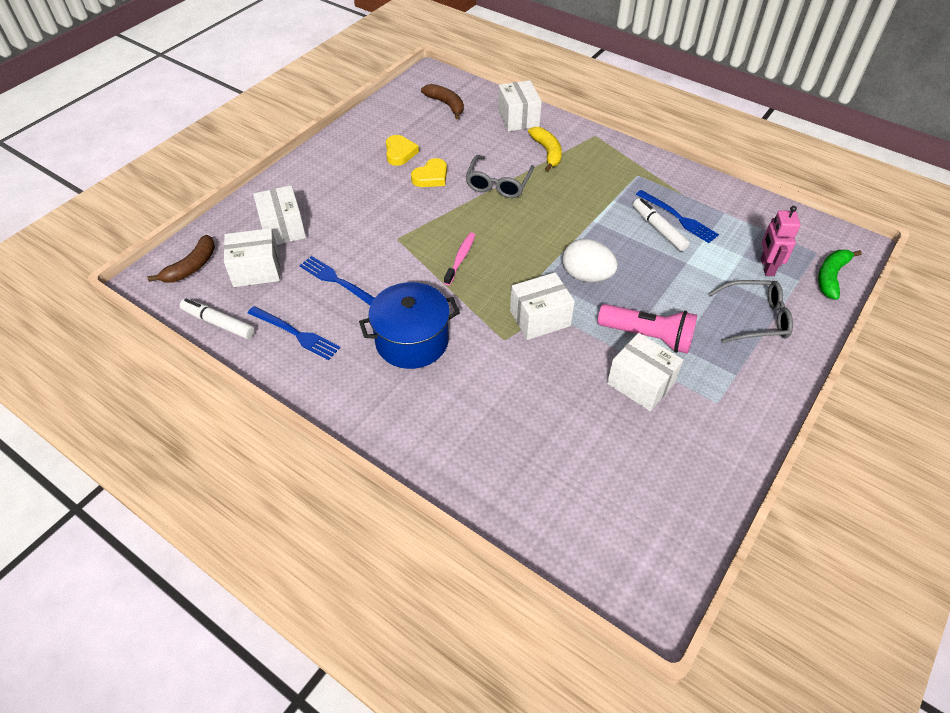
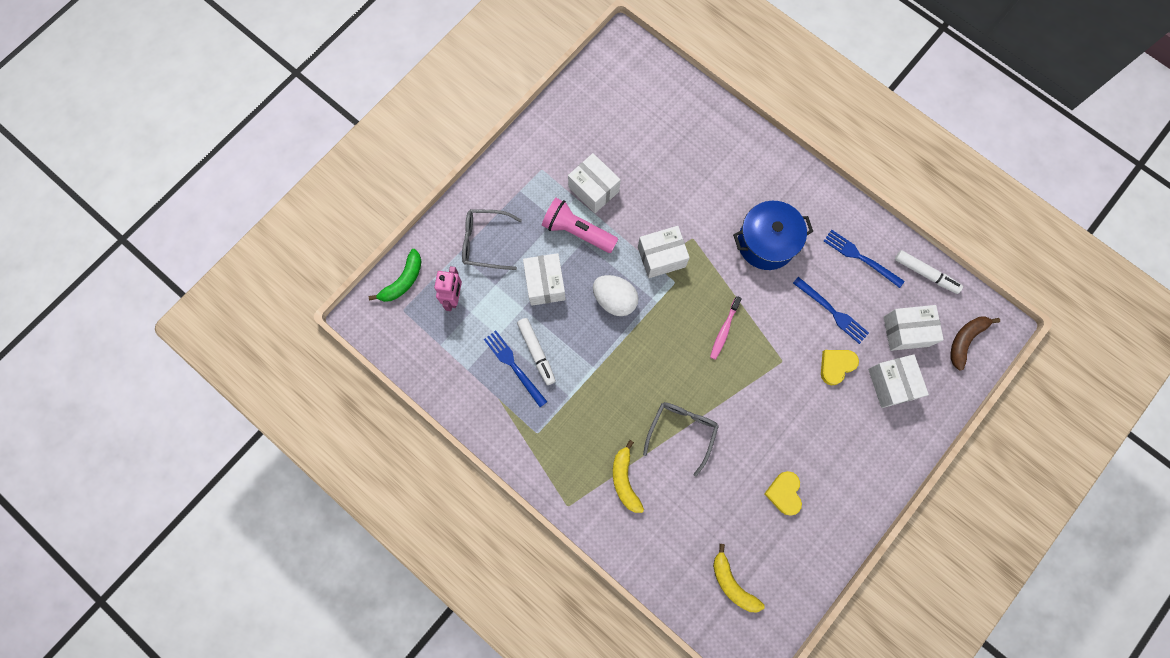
camera: 175 degrees left, 25 degrees up
yellow heart [411,158,447,187] -> yellow heart moved to [821,350,859,385]
brown banana [421,84,464,119] -> yellow banana [713,544,765,612]
white box [498,80,542,131] -> white box moved to [523,253,566,306]

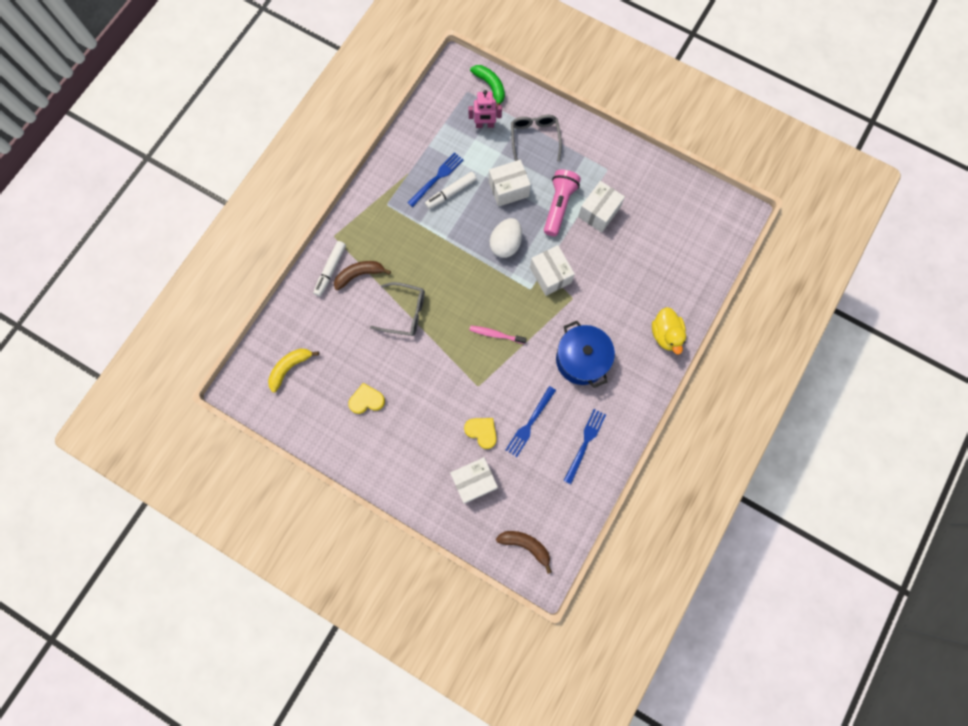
camera: 80 degrees right, 0 degrees up
green banana [369,249,422,302] -> green banana turned 150 degrees counterclockwise [470,65,505,110]
yellow banana [613,440,644,513] -> brown banana [334,261,391,291]
white box [884,305,944,351] -> none
white marker [895,250,963,294] -> white marker moved to [313,241,346,297]
none -> yellow duck [652,307,686,355]

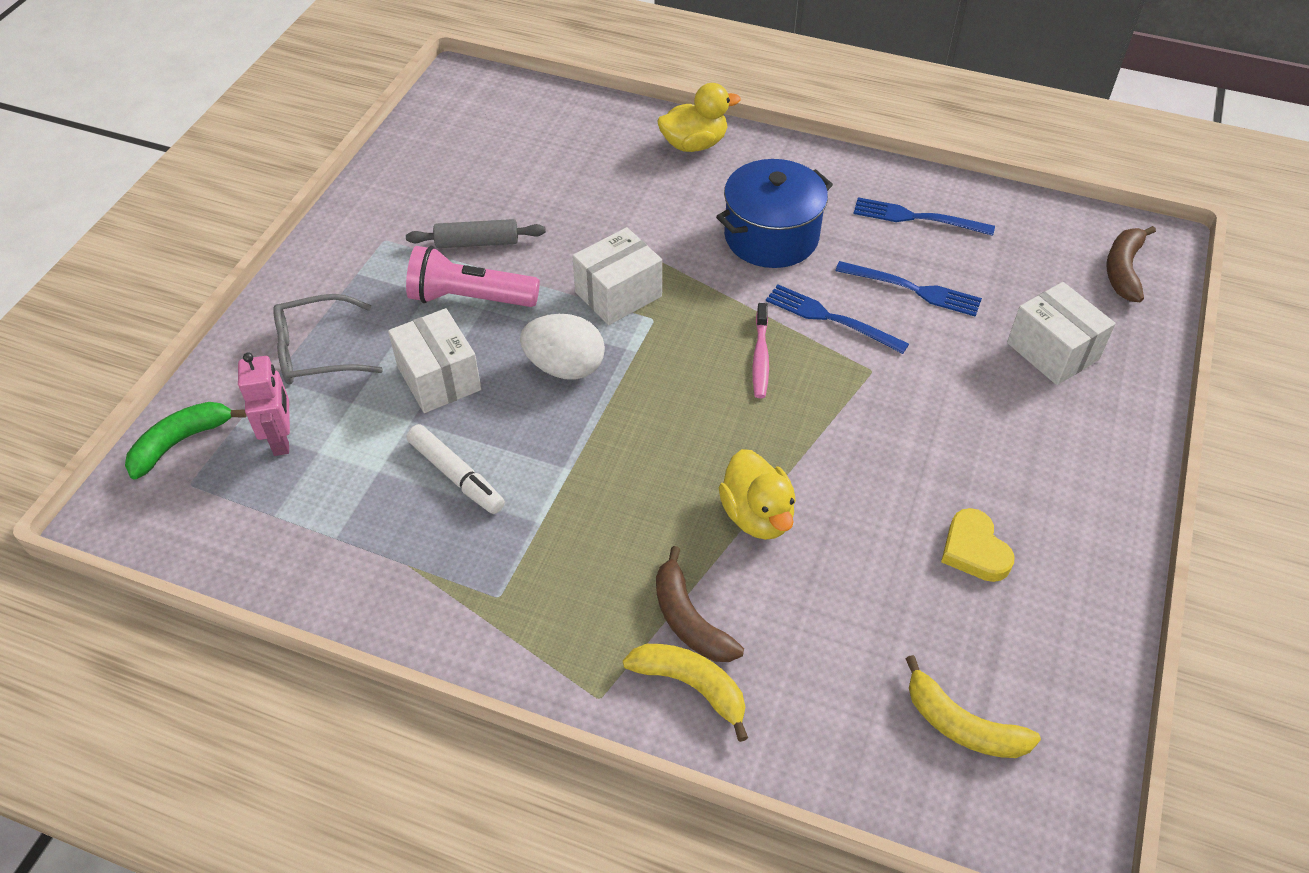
camera: 100 degrees left, 25 degrees down
white marker [313,241,346,297] -> yellow banana [623,644,748,742]
grey glasses [370,282,425,336] -> yellow duck [719,449,796,540]
blue fork [407,152,463,207] -> blue fork moved to [766,284,909,354]
yellow heart [464,418,496,449] -> none
white box [578,181,625,233] -> grey rolling pin [406,219,546,248]

